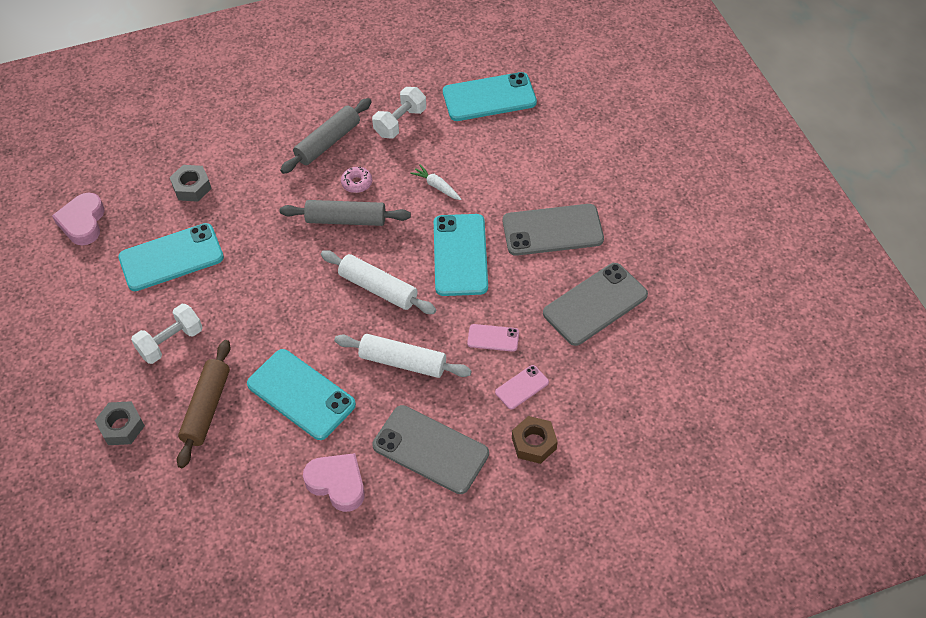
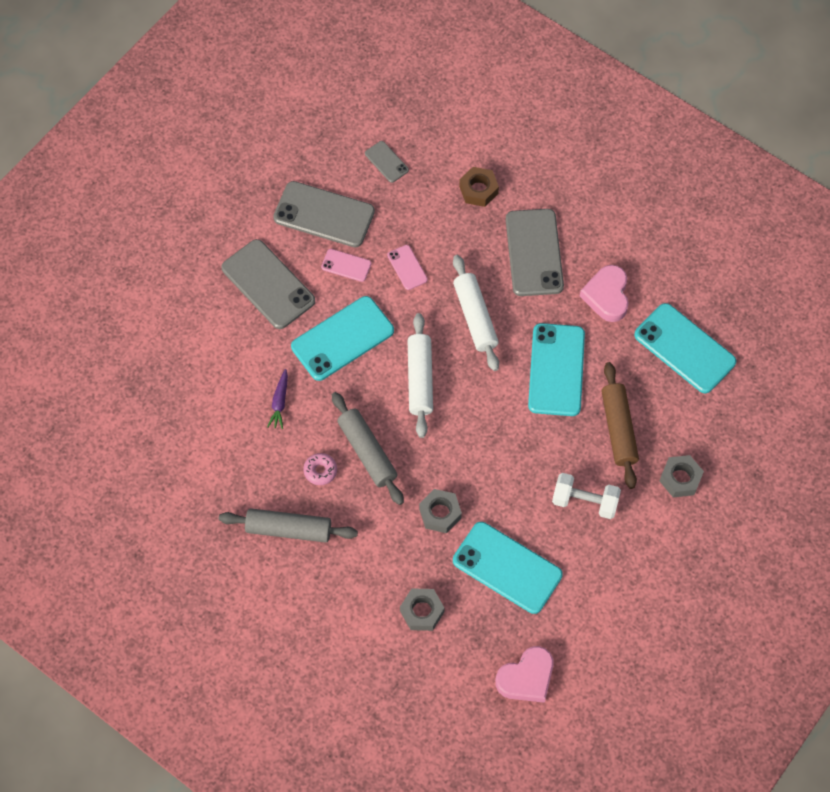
camera: 125 degrees left, 10 degrees up
brown rolling pin [177,340,230,468] -> brown rolling pin turned 75 degrees counterclockwise [601,362,639,489]
white dumbbell [372,87,426,138] -> none
white carrot [410,164,461,200] -> purple carrot [267,369,288,429]
turquoise phone [443,72,537,121] -> turquoise phone moved to [634,303,736,393]
pink phone [495,365,549,409] -> pink phone moved to [321,249,371,282]
none -> grey phone [365,141,409,183]
none -> grey nut [419,489,462,533]

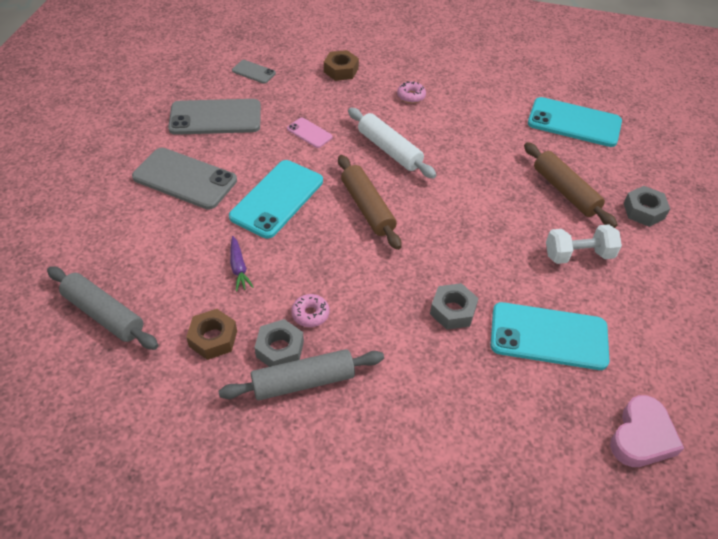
camera: 25 degrees left, 15 degrees down
pink phone [321,249,371,282] -> none
grey rolling pin [332,392,404,505] -> grey rolling pin moved to [47,266,158,350]
grey nut [400,588,445,631] -> grey nut moved to [254,319,304,367]
white rolling pin [408,313,433,438] -> brown rolling pin [338,155,401,250]
grey phone [506,209,564,296] -> pink donut [397,81,426,103]
turquoise phone [528,323,585,416] -> none
pink heart [580,265,629,322] -> none
none -> brown nut [186,309,237,360]

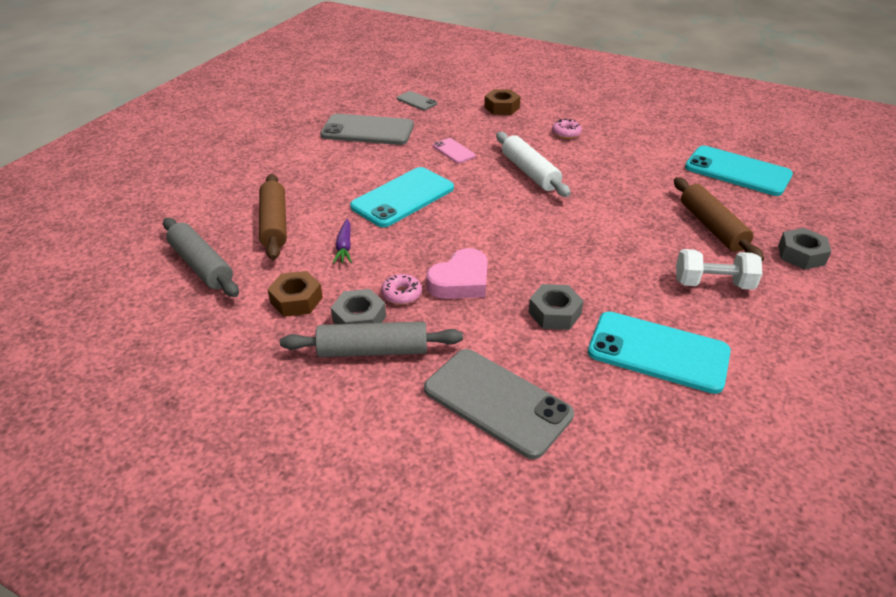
camera: 15 degrees right, 10 degrees down
grey phone [132,148,237,210] -> grey phone moved to [424,349,574,459]
brown rolling pin [338,155,401,250] -> brown rolling pin moved to [259,174,287,260]
pink heart [610,395,684,467] -> pink heart moved to [426,248,488,299]

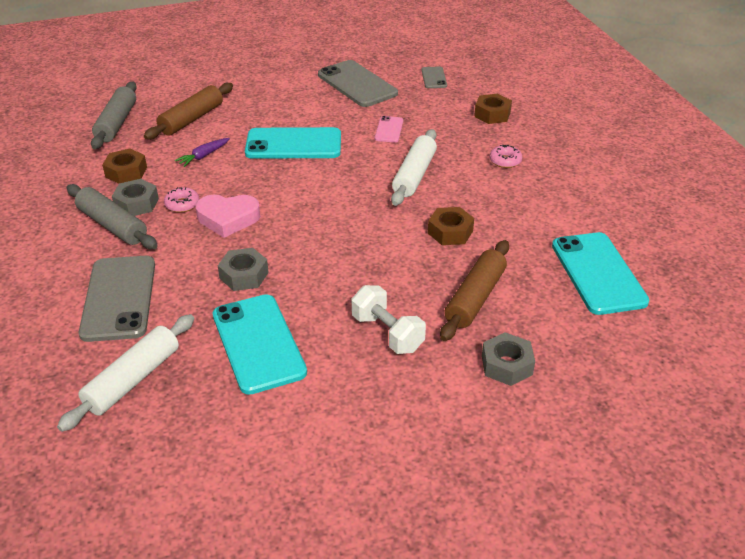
camera: 45 degrees right, 0 degrees up
none -> white rolling pin [57,314,194,432]
none -> brown nut [428,207,474,245]

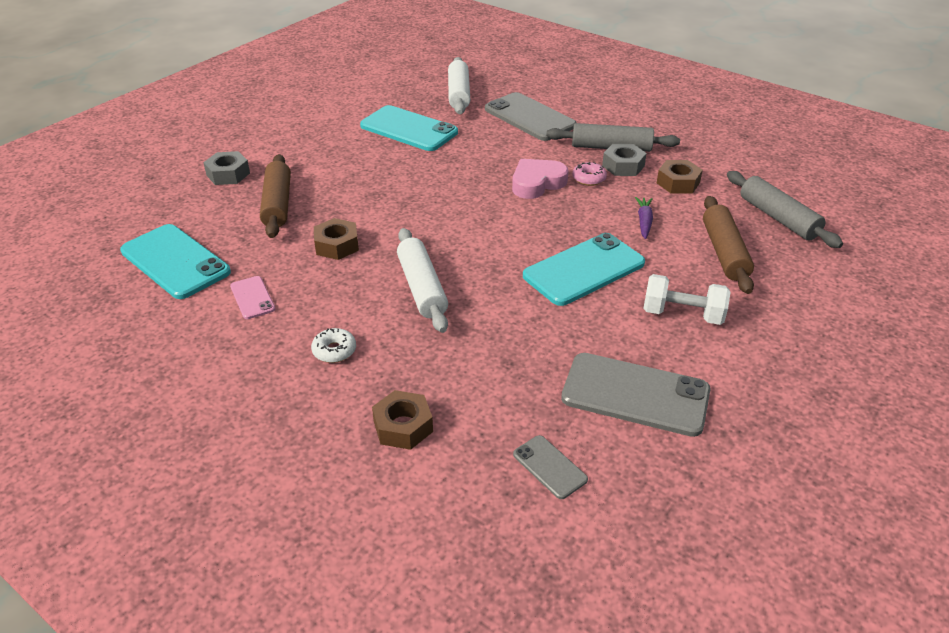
camera: 145 degrees right, 0 degrees up
grey nut [218,248,269,291] -> none
white dumbbell [352,285,426,354] -> white dumbbell moved to [643,274,731,325]
pink phone [375,116,403,143] -> pink phone moved to [230,276,275,319]
pink donut [490,145,522,168] -> white donut [311,328,356,363]

